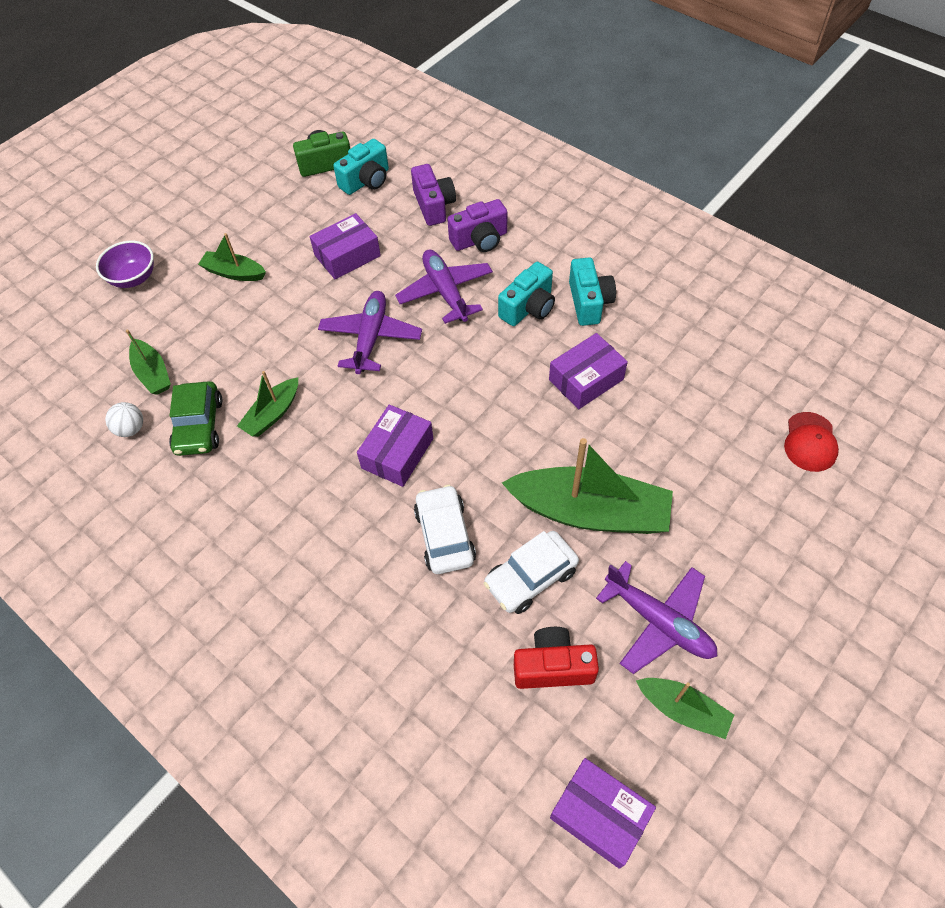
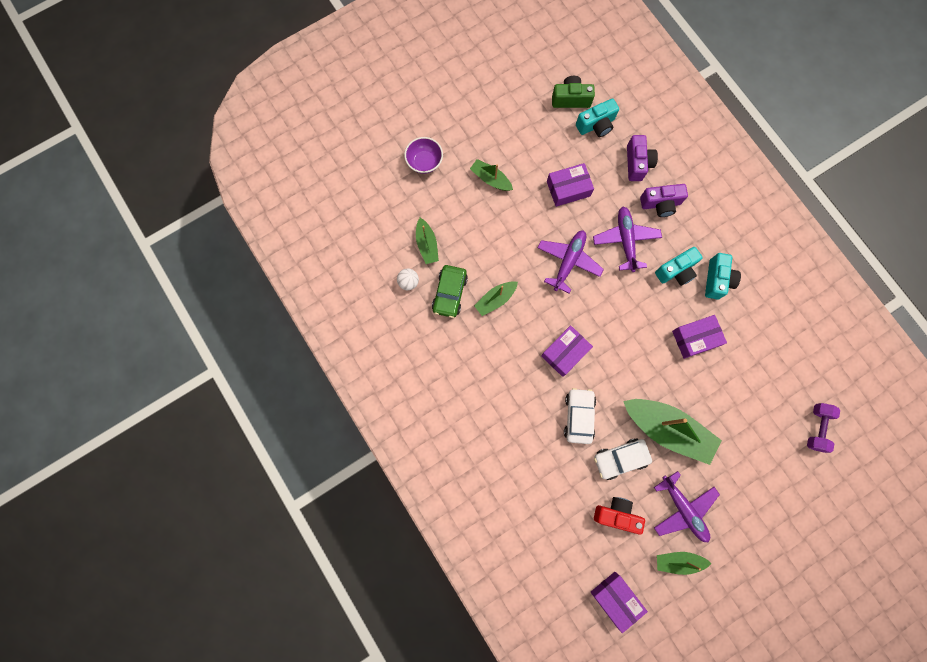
camera: 15 degrees right, 20 degrees up
green boat [636,678,734,739] -> green boat turned 135 degrees clockwise [657,552,712,575]
red cap [784,412,839,472] -> purple dumbbell [807,403,840,453]

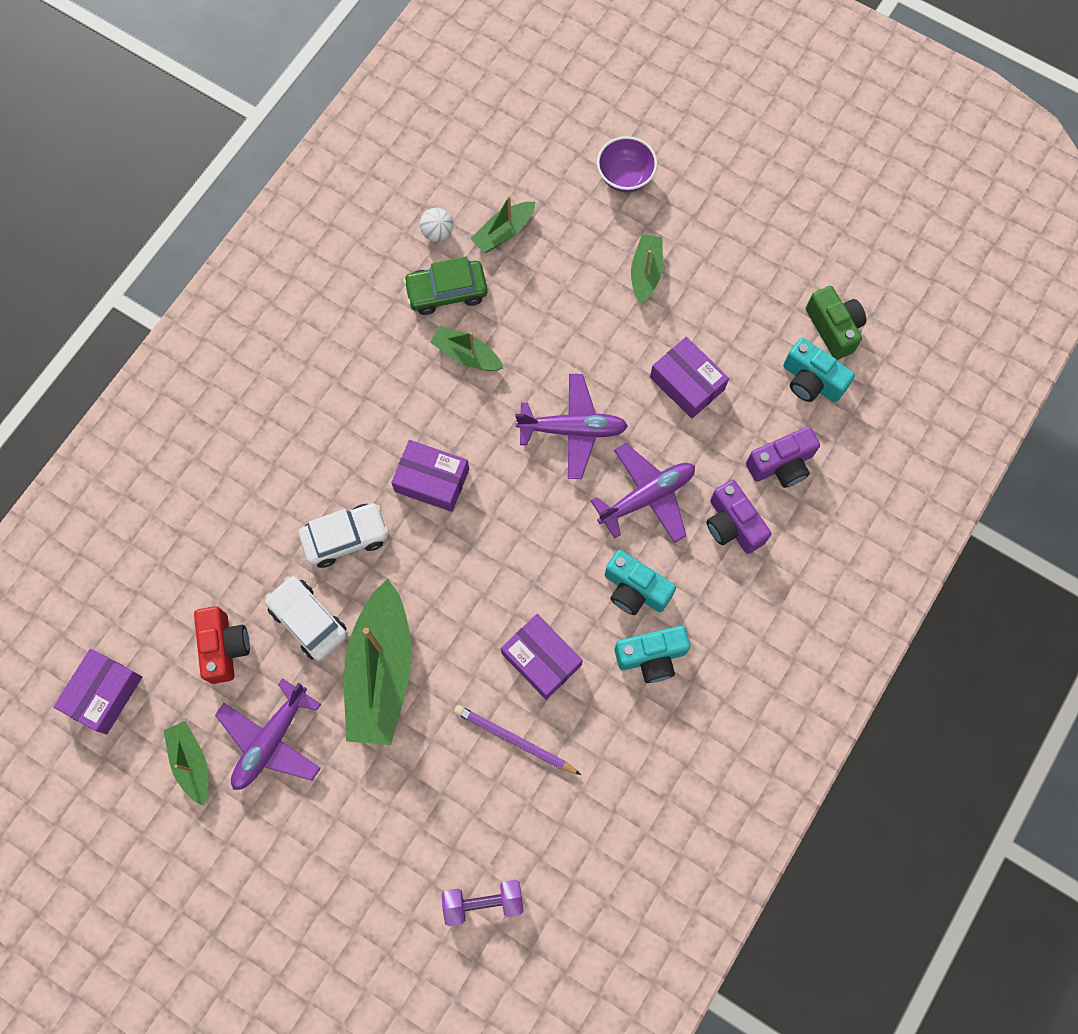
camera: 65 degrees right, 5 degrees down
none -> purple pencil [454,705,581,775]

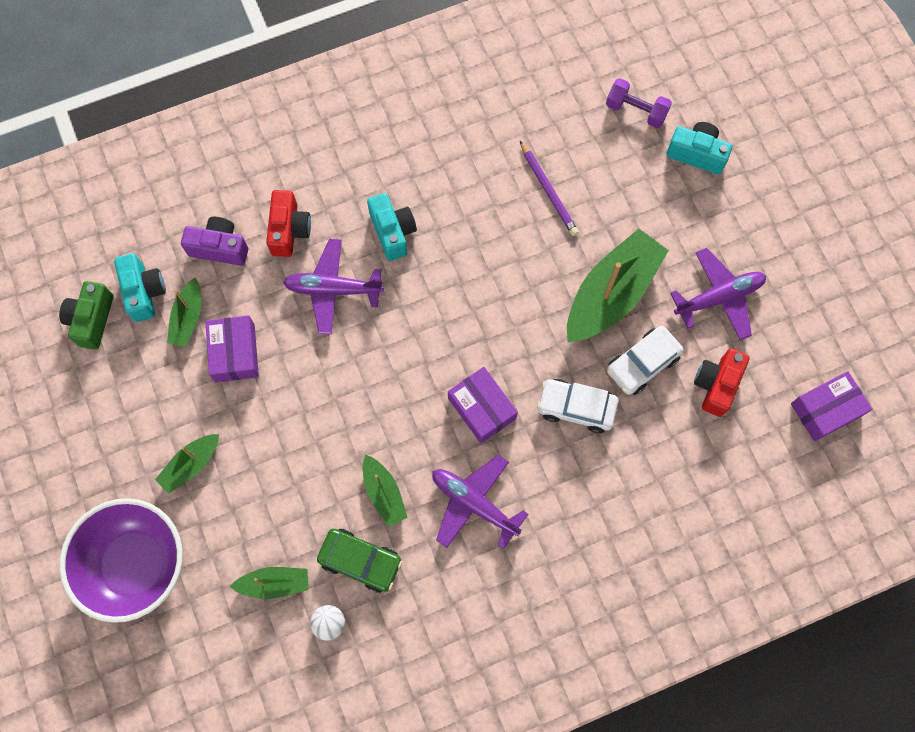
camera: 145 degrees left, 0 degrees up
green boat [164,721,208,806] -> green boat moved to [167,278,201,347]
white car [265,576,347,661] -> white car turned 60 degrees clockwise [607,326,684,395]
purple box [501,614,583,700] -> none
purple plane [515,374,628,479] -> purple plane moved to [432,454,528,549]
purple bowl [597,136,657,192] -> purple bowl [59,498,183,623], size x1.90
turquoise camera [615,626,690,683] -> turquoise camera moved to [666,122,732,174]
purple camera [707,480,771,554] -> red camera [266,190,311,257]

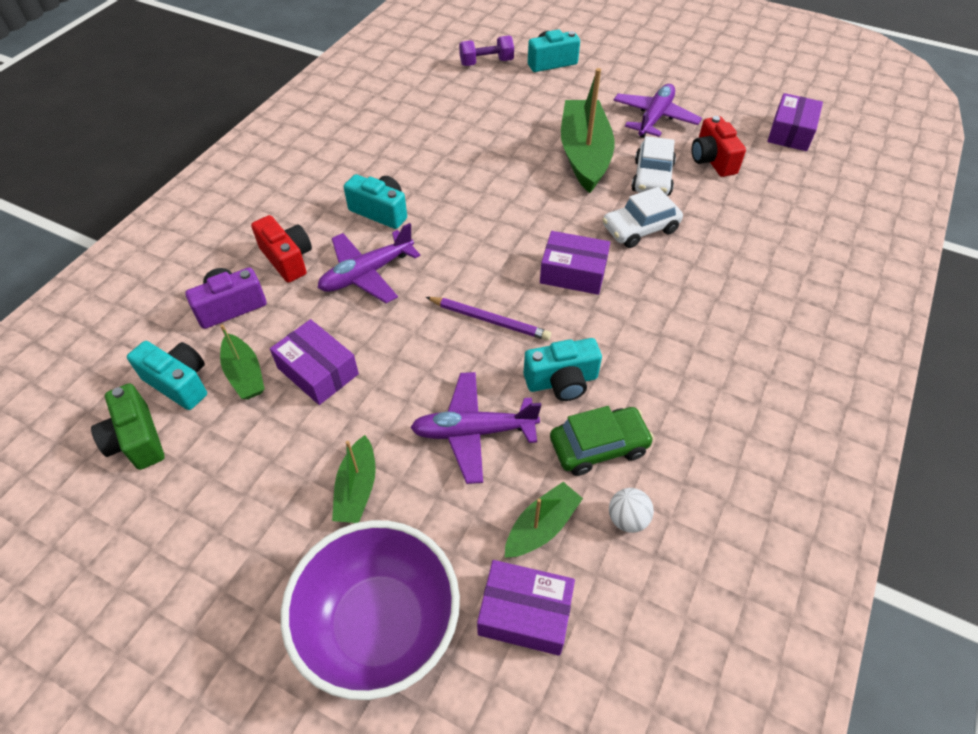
camera: 40 degrees left, 20 degrees down
green boat [363,455,408,527] -> turquoise camera [523,338,602,401]
purple plane [432,454,528,549] -> purple plane moved to [410,372,541,484]
purple pencil [520,141,579,236] -> purple pencil moved to [426,297,551,341]
none -> purple box [477,560,575,656]

